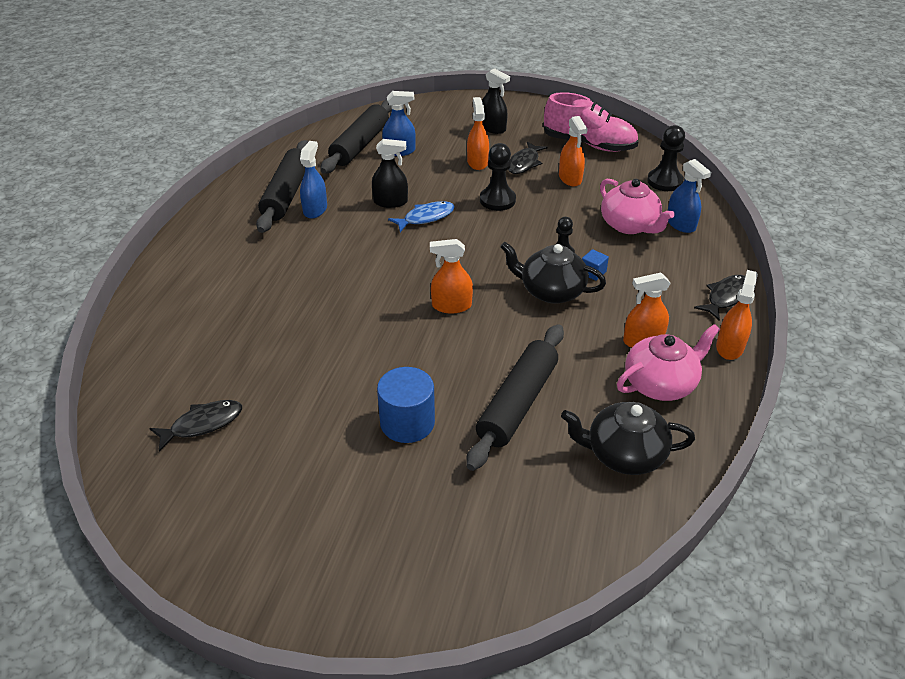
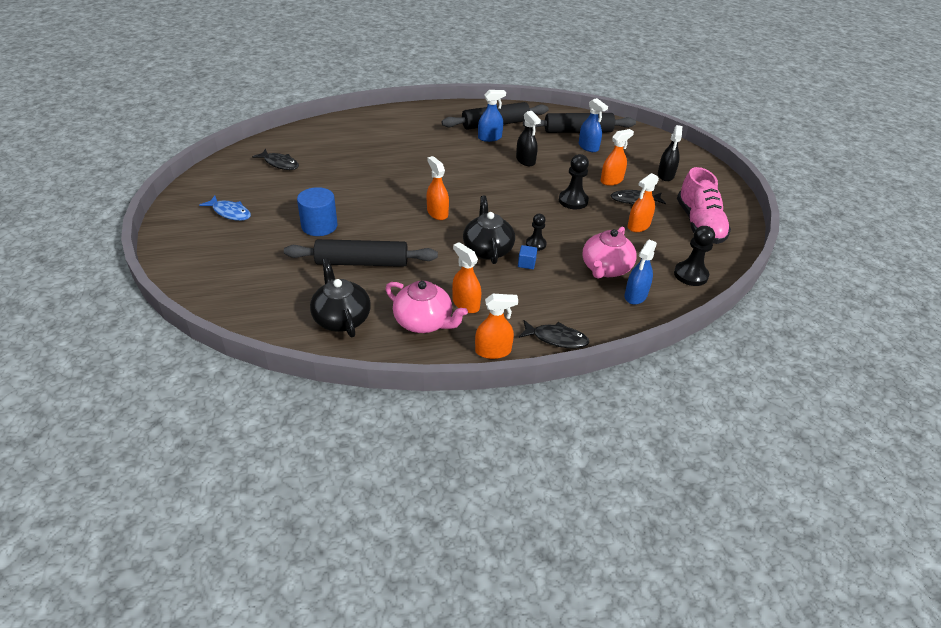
camera: 60 degrees right, 0 degrees up
blue fish [388,201,455,232] -> blue fish moved to [199,196,251,221]

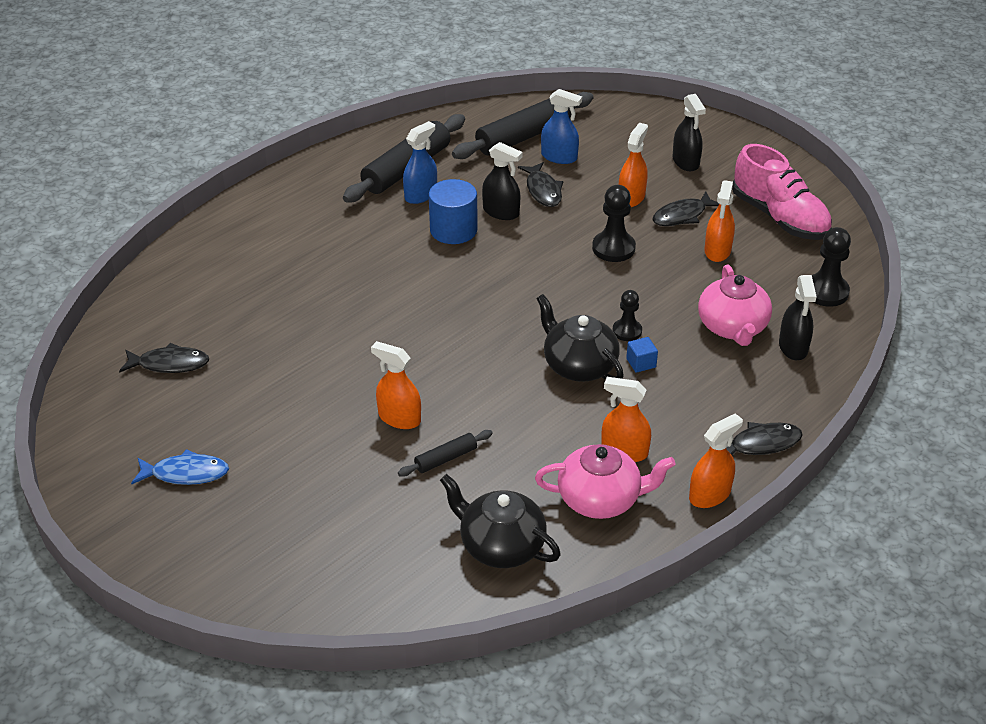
camera: 30 degrees left, 0 degrees up
black rolling pin [284,239,438,267] -> black rolling pin [398,430,493,477], size x0.47
blue cylinder [297,187,338,236] -> blue cylinder moved to [429,179,478,244]
orange spray bottle [427,156,449,220] -> orange spray bottle moved to [371,341,421,429]
blue spray bottle [625,240,657,305] -> black spray bottle [779,275,817,360]
none -> black fish [518,162,563,207]

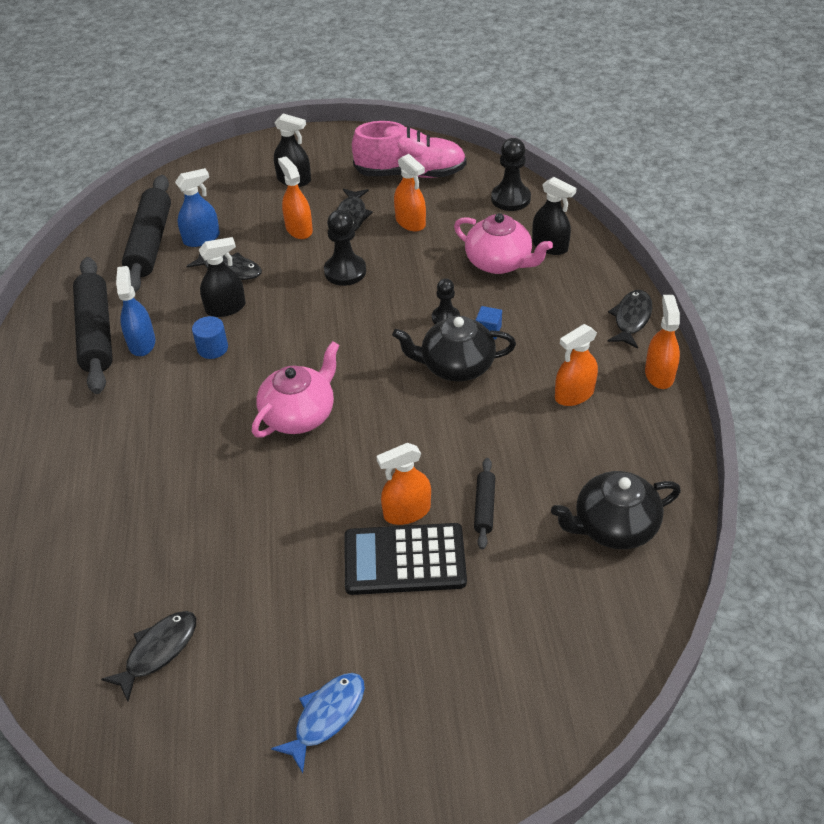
camera: 50 degrees left, 5 degrees up
blue cylinder [429,179,478,244] -> blue cylinder [192,316,228,359], size x0.61
pink teapot [535,444,676,519] -> pink teapot moved to [252,341,339,438]
none -> black calculator [345,523,467,595]

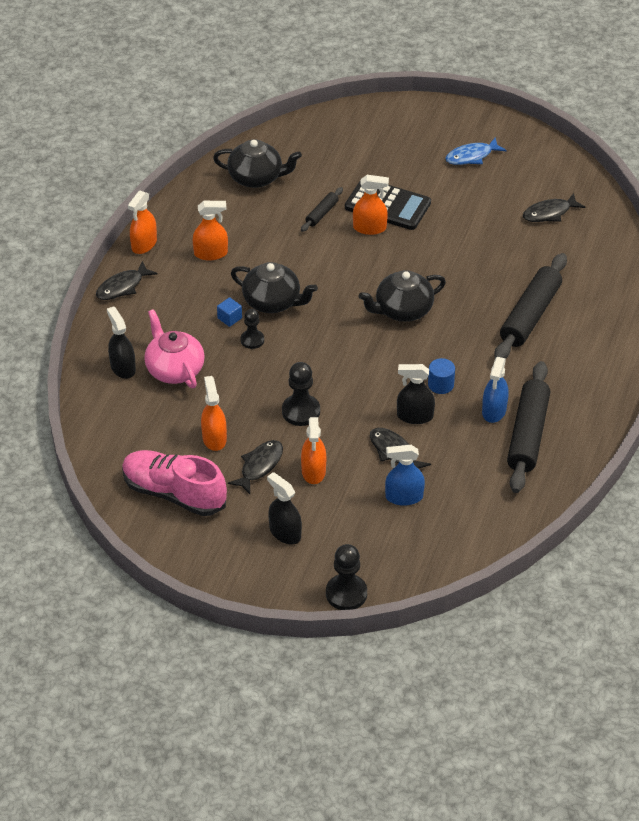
camera: 155 degrees left, 0 degrees up
black rolling pin [122,175,171,292] -> black rolling pin moved to [494,253,567,358]
pink teapot [252,341,339,438] -> black teapot [359,270,446,322]
black pawn [491,138,531,211] -> black pawn moved to [326,544,367,610]

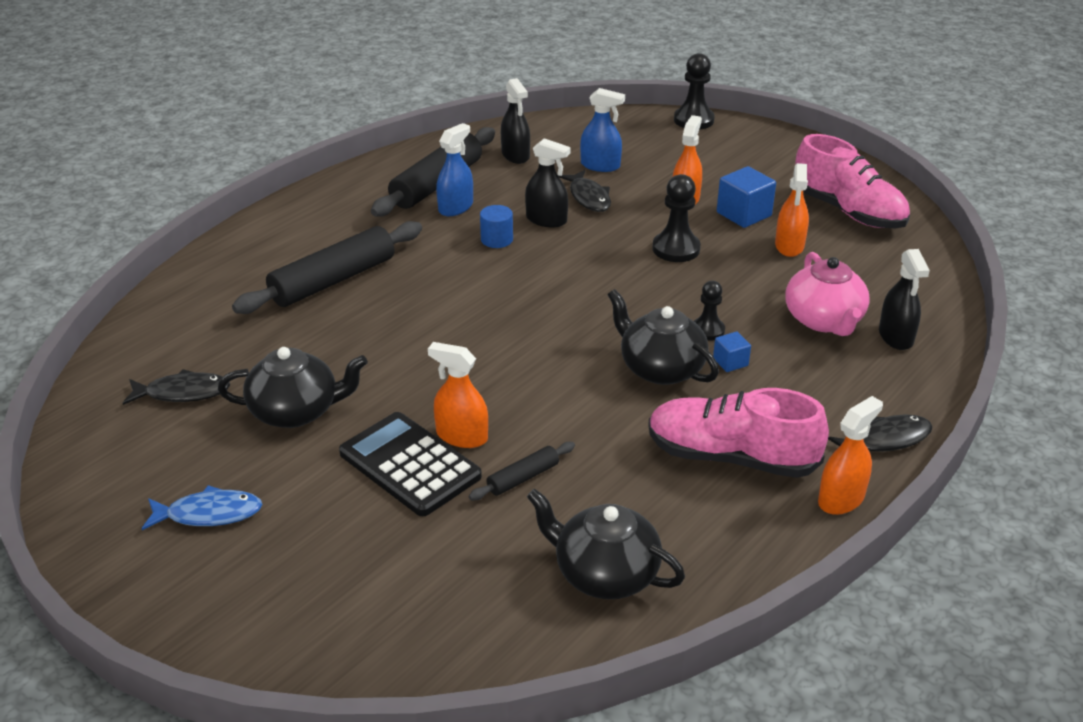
camera: 160 degrees left, 10 degrees down
orange spray bottle [193,201,228,261] -> pink shoe [648,388,829,478]
black fish [228,440,283,494] -> blue cube [717,166,776,228]
black spray bottle [267,472,302,544] -> black spray bottle moved to [501,78,530,164]
black teapot [359,270,446,322] -> black teapot moved to [218,347,368,428]

